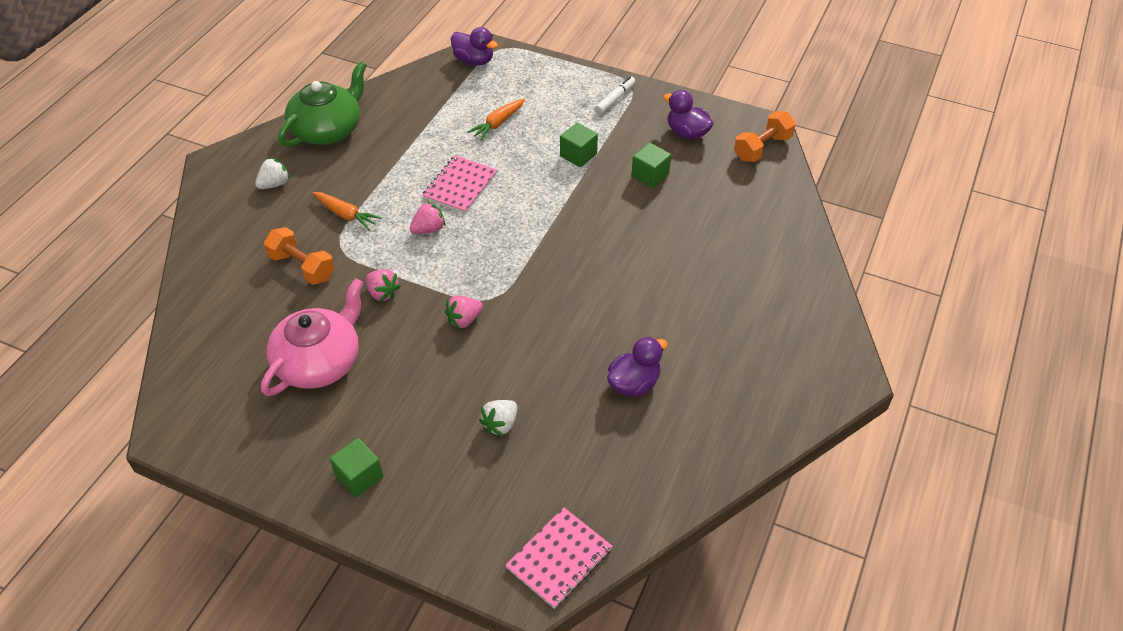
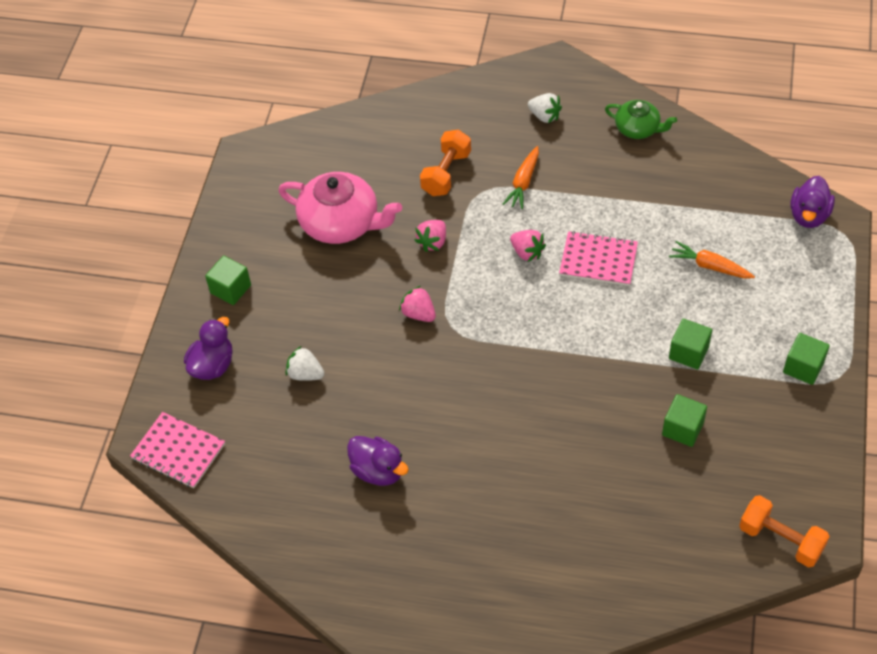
camera: 80 degrees right, 5 degrees up
green teapot [278,61,367,147] -> green teapot [605,100,677,139], size x0.58
white marker [595,76,636,115] -> green cube [783,333,830,385]
purple duck [663,90,714,140] -> purple duck moved to [184,317,233,380]

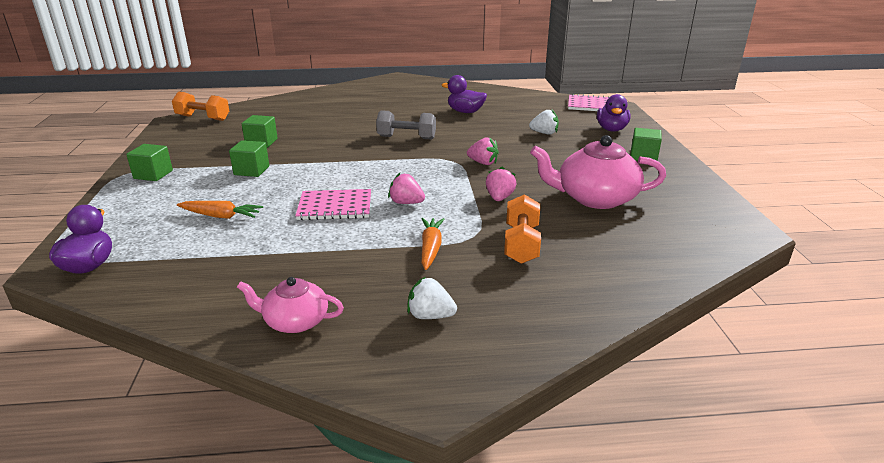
camera: 160 degrees right, 25 degrees down
green teapot [605,100,677,139] -> pink teapot [237,277,344,333]
none -> grey dumbbell [376,110,436,140]

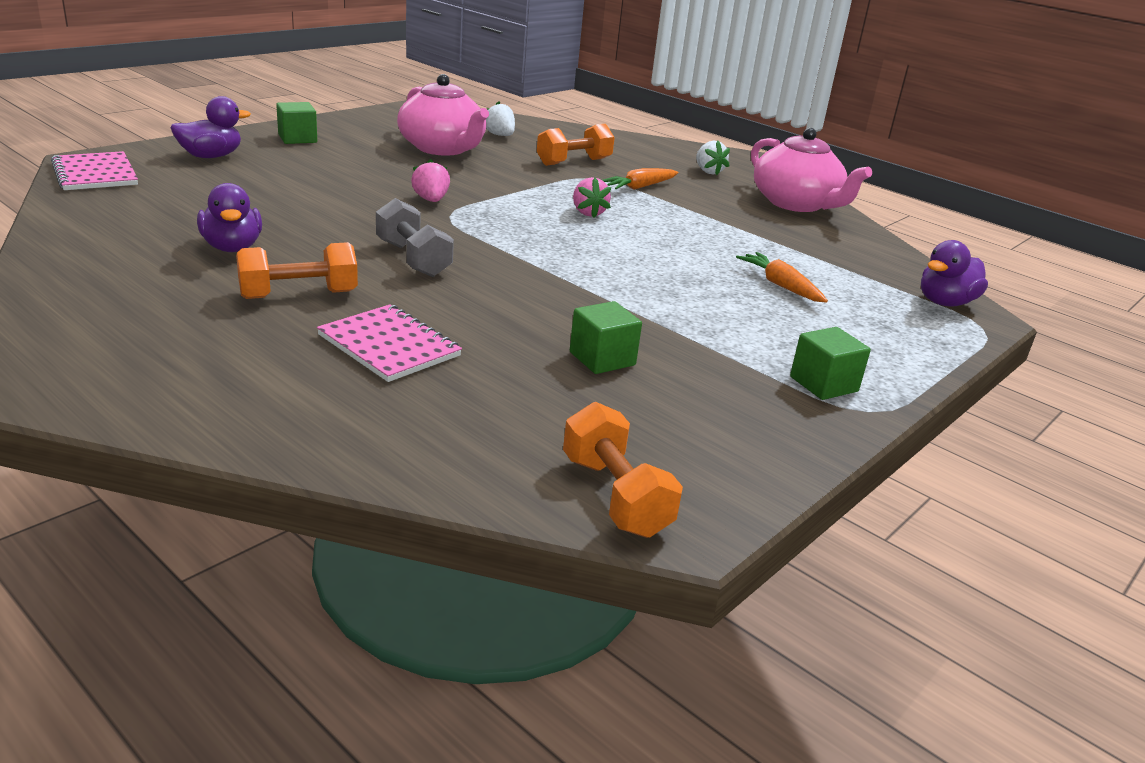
camera: 135 degrees left, 0 degrees up
green cube [229,140,269,177] -> none
pink teapot [237,277,344,333] -> pink teapot [751,128,872,212], size x1.73
pink notebook [295,189,371,220] -> pink notebook moved to [317,304,462,382]
pink strawberry [486,167,516,201] -> none
white strawberry [529,110,559,135] -> white strawberry moved to [486,101,515,136]
none -> orange dumbbell [236,242,358,299]

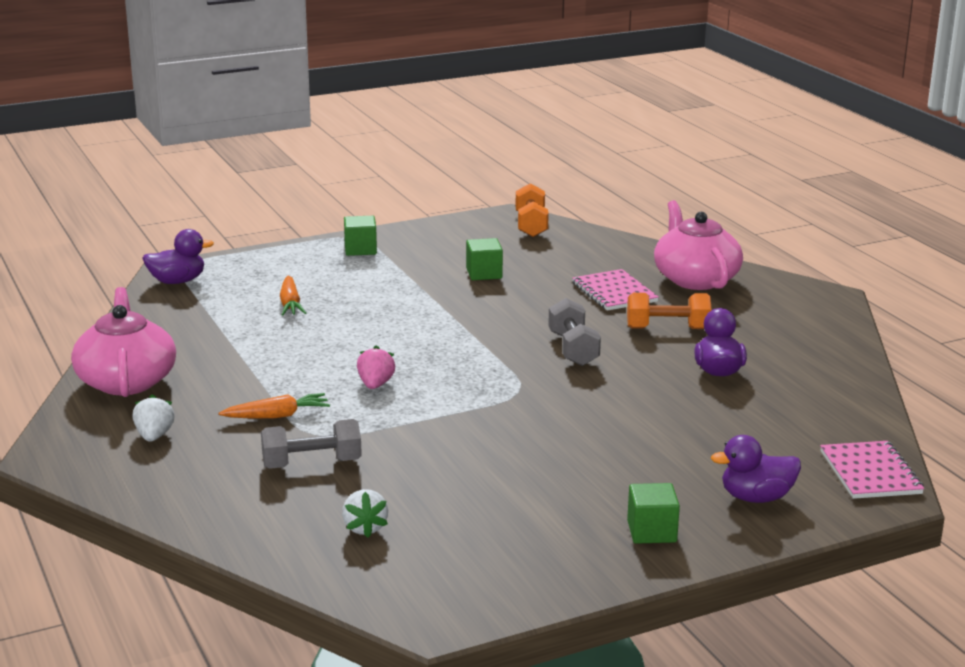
camera: 155 degrees left, 5 degrees down
pink teapot [397,74,489,156] -> pink teapot moved to [654,200,743,290]
pink strawberry [411,159,450,202] -> none
orange dumbbell [537,124,615,166] -> grey dumbbell [261,419,362,469]

